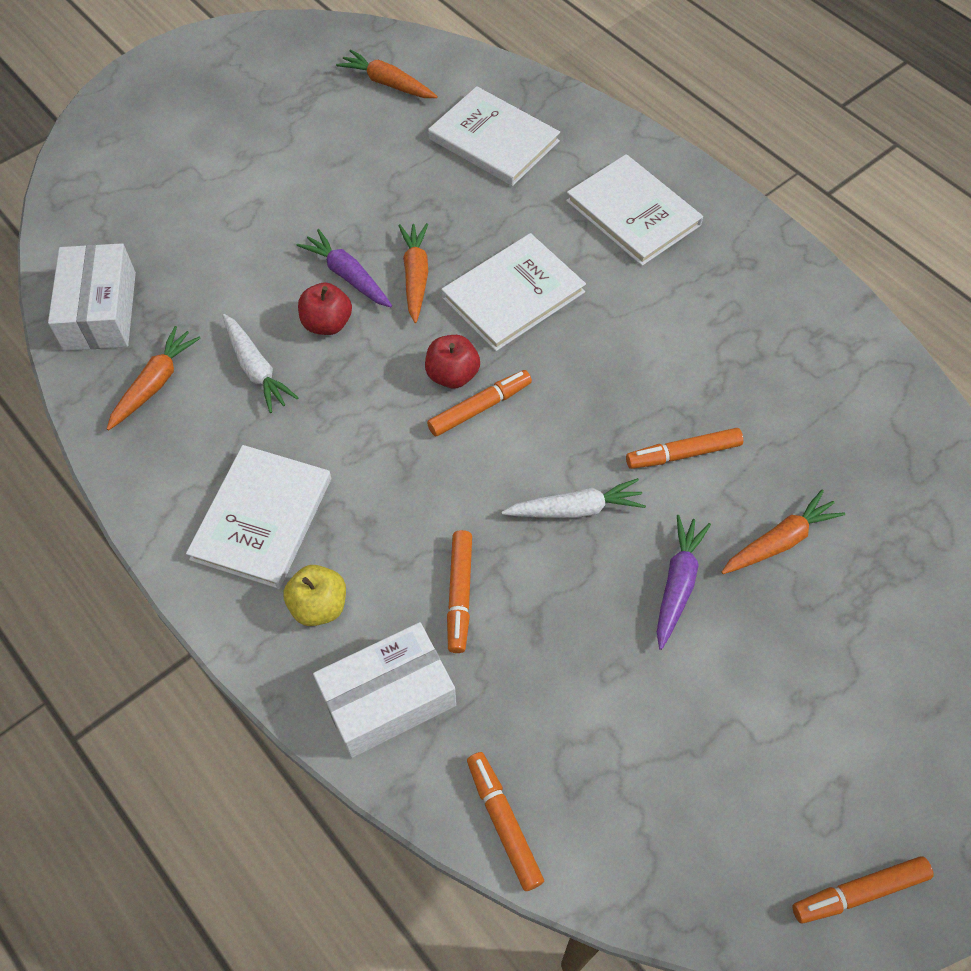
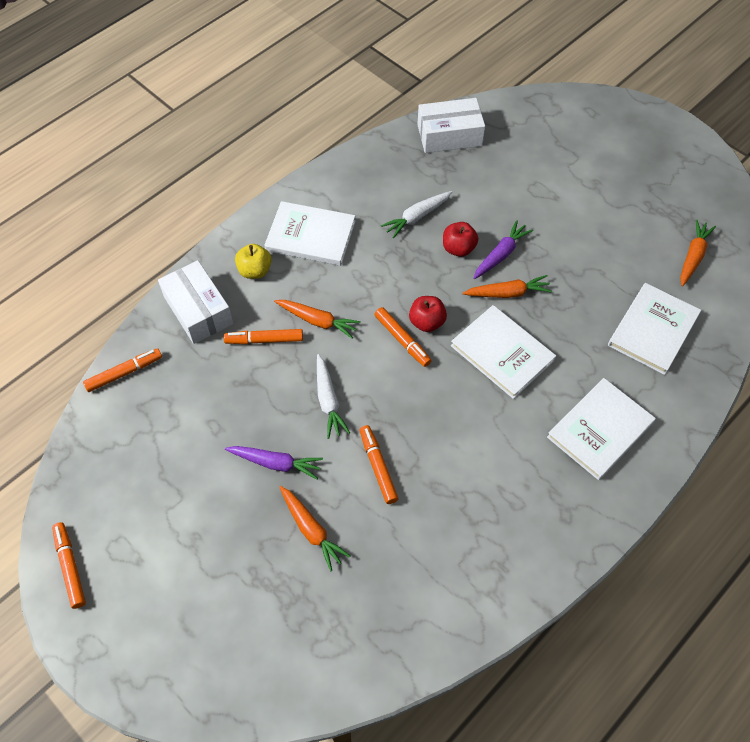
camera: 85 degrees right, 0 degrees up
orange carrot [107,326,201,430] -> orange carrot moved to [274,300,361,339]

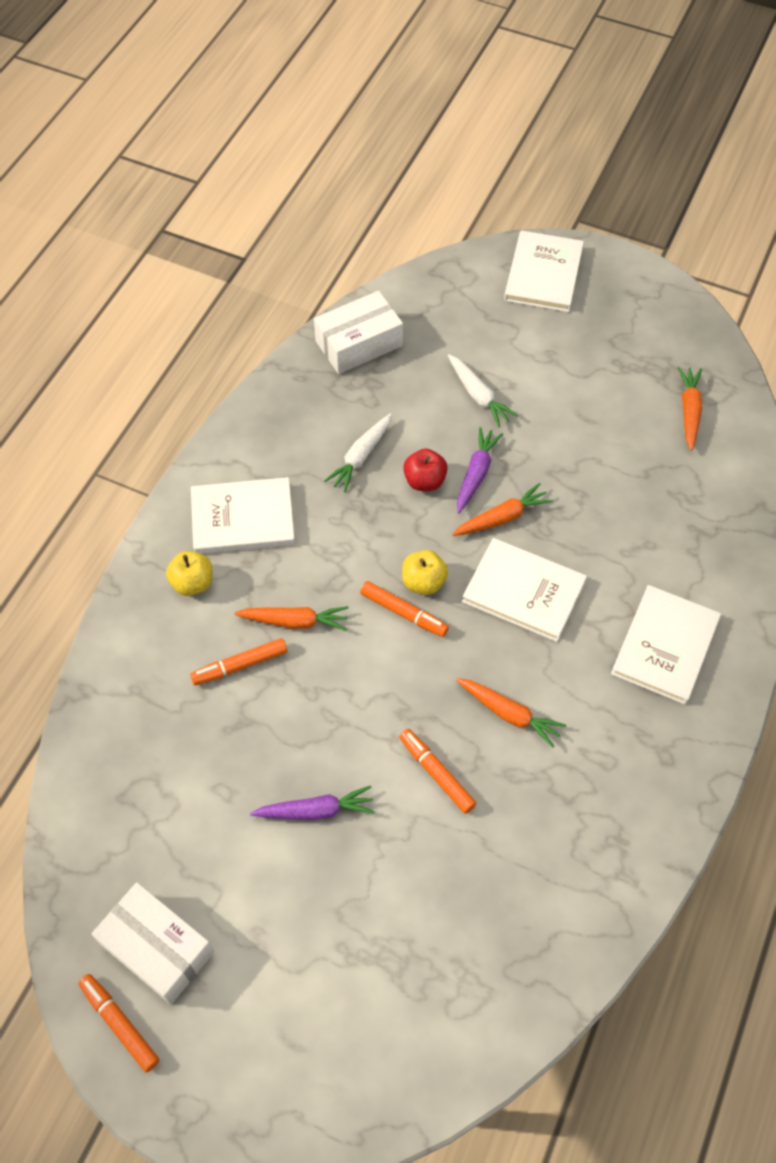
camera: 20 degrees left, 0 degrees up
orange marker [83,348,162,392] -> none
white box [158,260,233,344] -> white box moved to [92,882,214,1005]
orange carrot [280,486,350,571] -> orange carrot moved to [456,678,566,748]
white carrot [317,354,350,439] -> white carrot moved to [448,354,518,427]
red apple [409,296,447,332] -> yellow apple [402,550,448,595]
white book [608,283,701,375] -> white book moved to [504,230,584,312]

